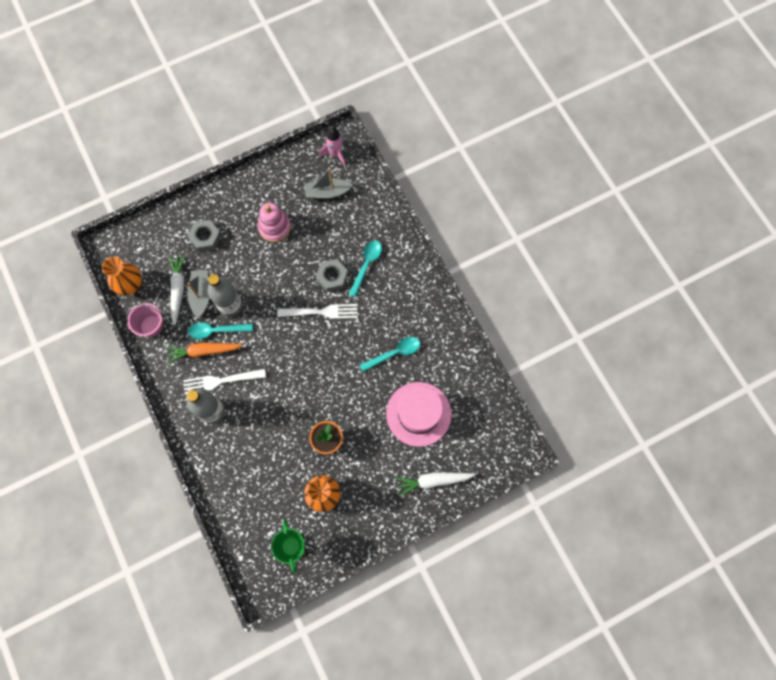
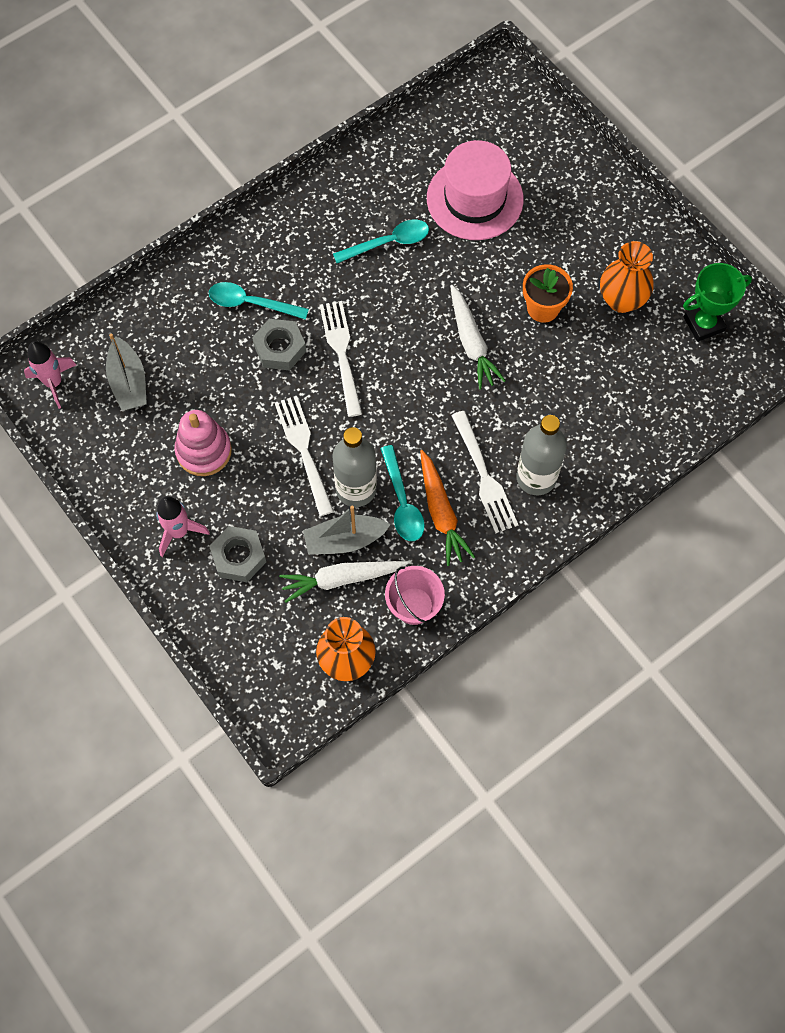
camera: 100 degrees left, 5 degrees down
turquoise spoon [360,337,420,372] -> turquoise spoon turned 105 degrees clockwise [333,220,429,263]
white carrot [396,472,476,496] -> white carrot moved to [450,285,506,390]
none -> pink rocket [156,496,210,557]
none -> white fork [274,396,334,516]

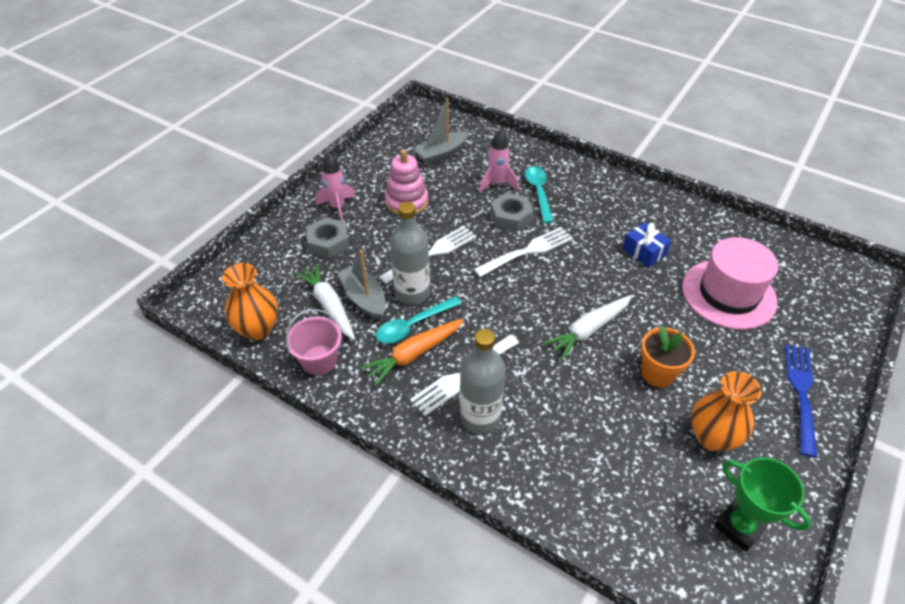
camera: 70 degrees right, 20 degrees down
pink rocket [24,341,76,409] -> pink rocket moved to [479,128,518,193]
turquoise spoon [333,220,429,263] -> blue gift [623,222,672,267]
none -> blue fork [785,344,817,458]

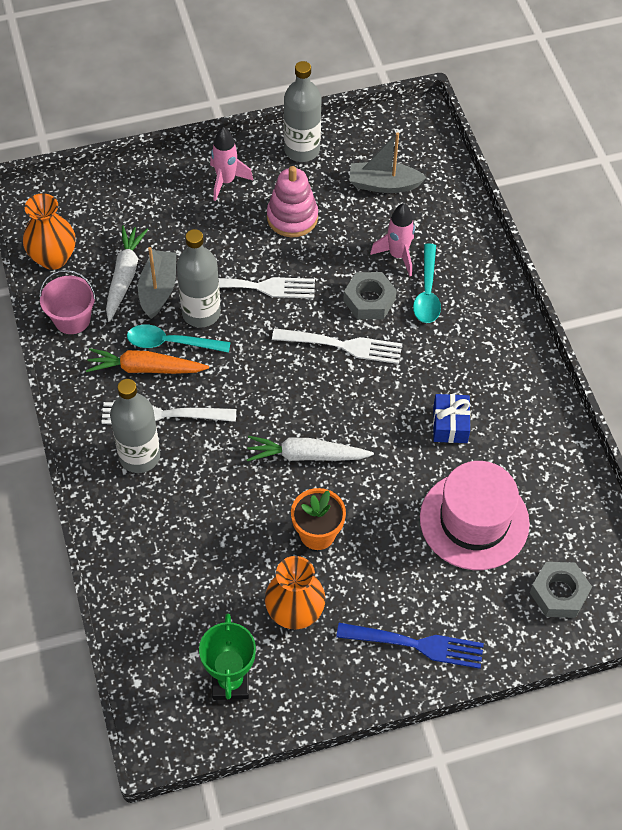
camera: 40 degrees right, 10 degrees up
grey nut [307,217,349,259] -> grey nut moved to [530,562,592,618]
turquoise spoon [525,166,553,223] -> turquoise spoon turned 150 degrees clockwise [413,243,441,323]
blue fork [785,344,817,458] -> blue fork turned 45 degrees clockwise [336,623,484,669]
none -> grey bottle [284,61,321,162]

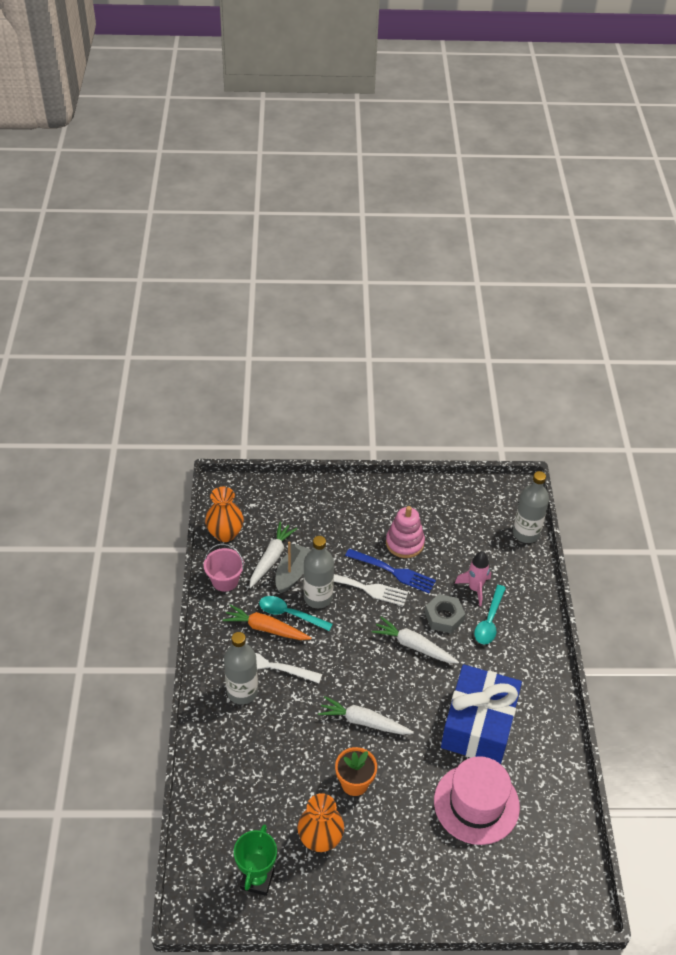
camera: 15 degrees right, 10 degrees down
pink rocket [210,127,253,201] -> none
white fork [272,328,402,364] -> white carrot [372,617,459,664]
grey bottle [284,61,321,162] -> grey bottle moved to [513,471,549,543]
blue fork [336,623,484,669] -> blue fork moved to [345,548,436,593]
grey boat [349,133,427,193] -> none
blue gift [433,394,471,443] -> blue gift [441,664,522,764], size x2.30
grey nut [530,562,592,618] -> none

